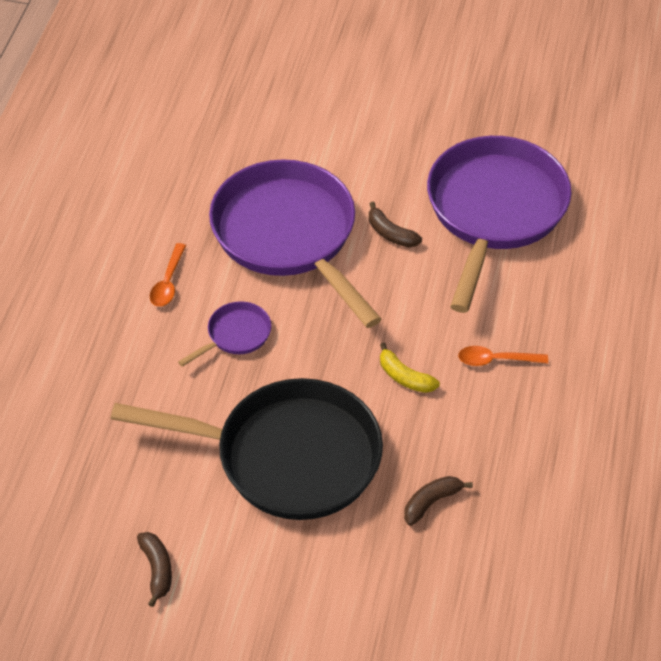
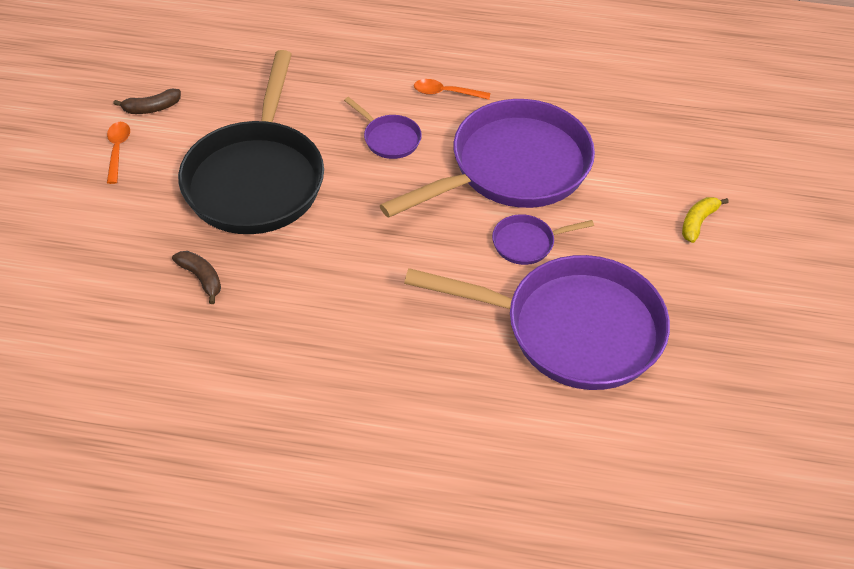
camera: 85 degrees right, 0 degrees up
brown banana [369,202,422,247] -> purple pan [492,214,594,265]
yellow banana [380,343,440,393] -> yellow banana moved to [682,197,729,243]
orange spoon [458,346,548,366] -> orange spoon moved to [107,122,130,184]

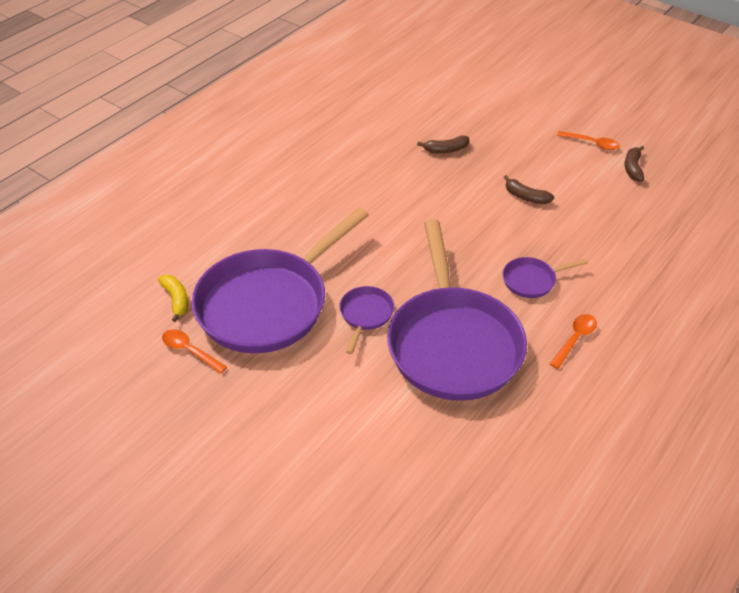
camera: 120 degrees right, 5 degrees down
black pan [178,50,324,234] -> brown banana [504,175,554,204]
yellow banana [682,197,729,243] -> yellow banana moved to [158,275,188,322]
none -> orange spoon [162,329,227,374]

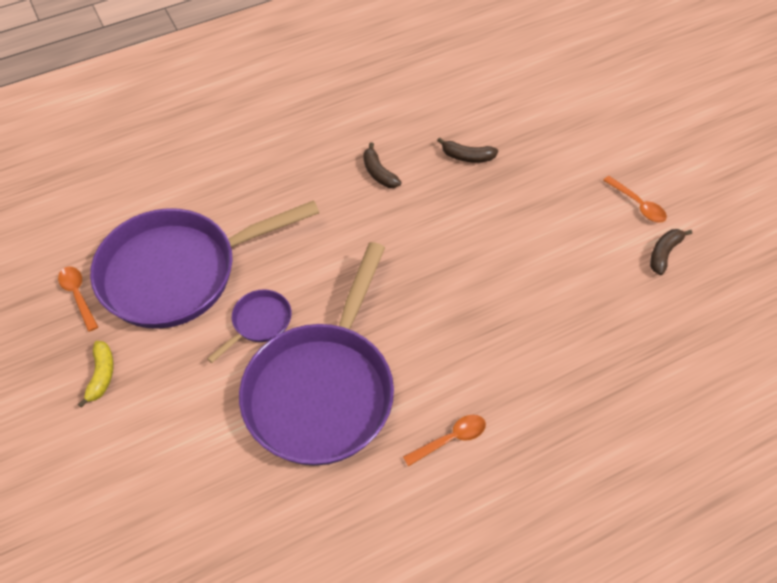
camera: 25 degrees right, 10 degrees up
yellow banana [158,275,188,322] -> yellow banana moved to [78,341,114,408]
purple pan [503,257,588,298] -> none
brown banana [504,175,554,204] -> brown banana moved to [363,142,402,188]

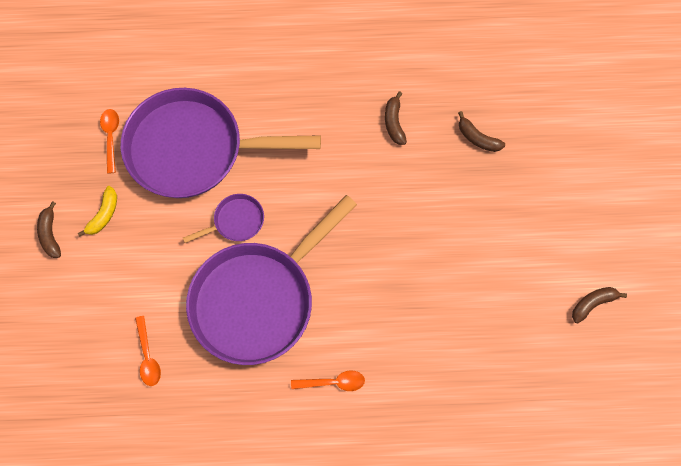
camera: 25 degrees right, 15 degrees up
orange spoon [603,176,667,223] -> orange spoon moved to [135,316,161,386]
none -> brown banana [37,201,61,258]

